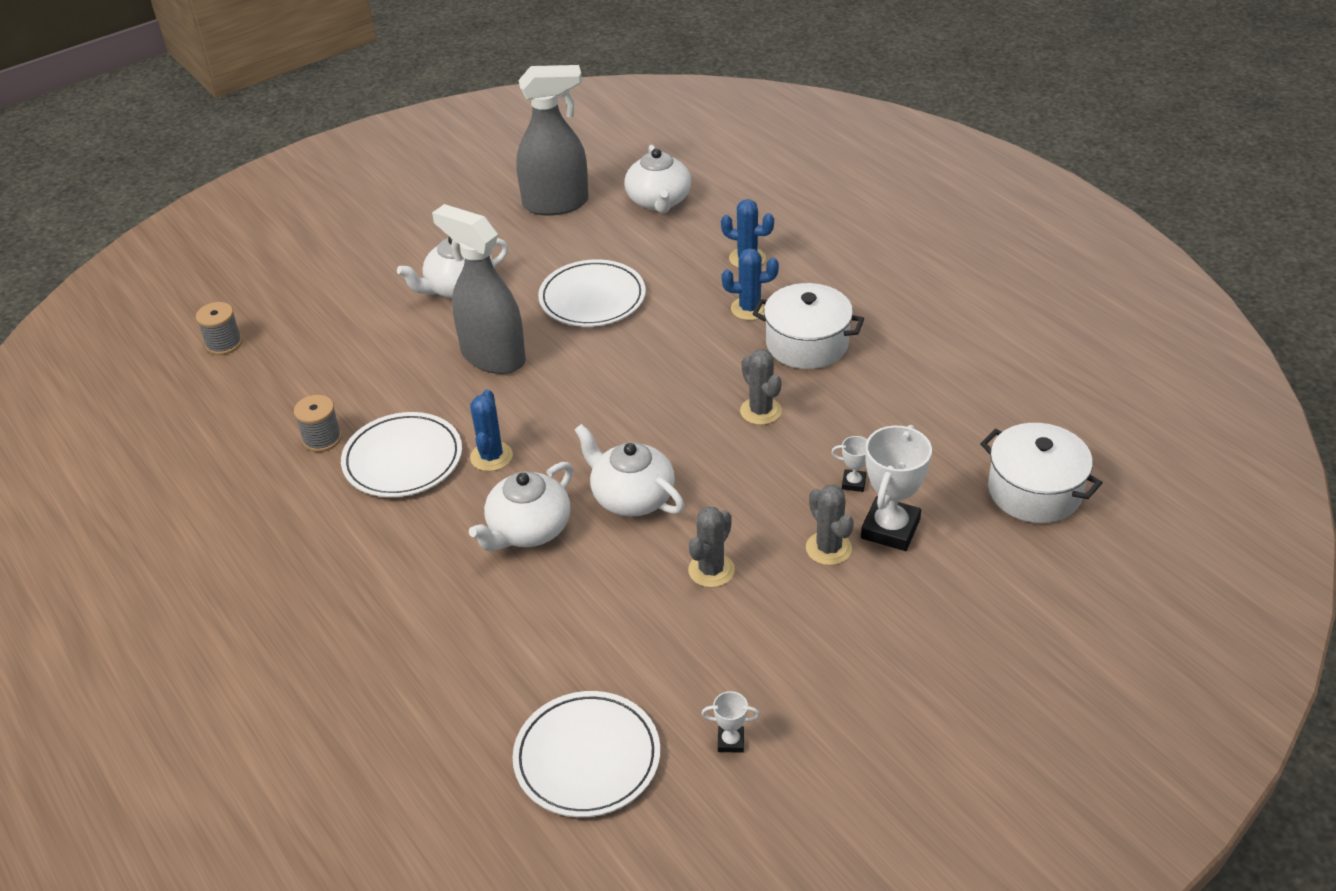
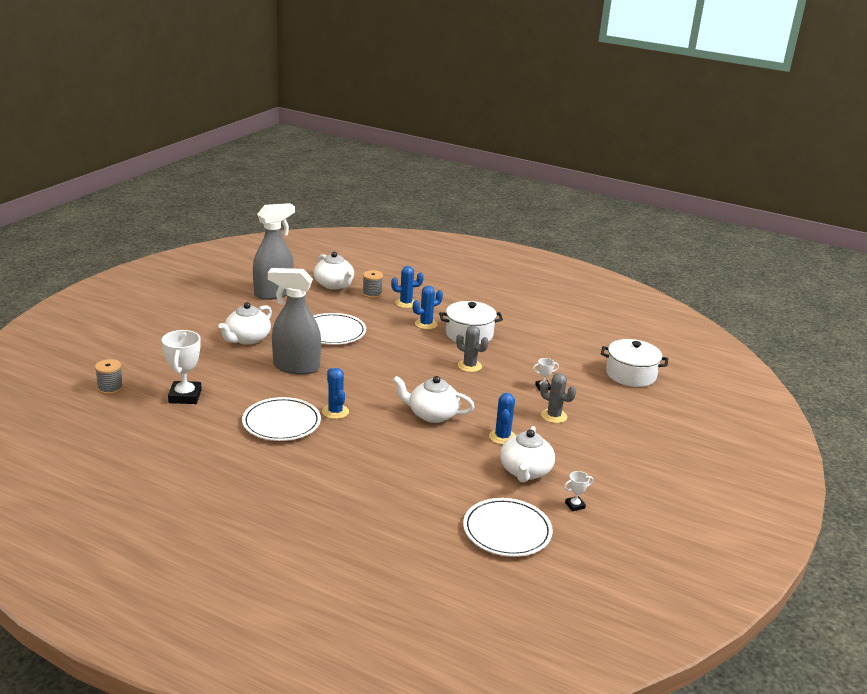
camera: 30 degrees left, 15 degrees down
grey spool [294,395,342,452] -> grey spool moved to [362,270,383,298]
white teapot [469,462,573,551] -> white teapot moved to [500,426,555,482]
grey cactus [688,506,735,588] -> blue cactus [489,393,516,445]
white trophy [861,425,932,551] -> white trophy moved to [162,330,202,404]

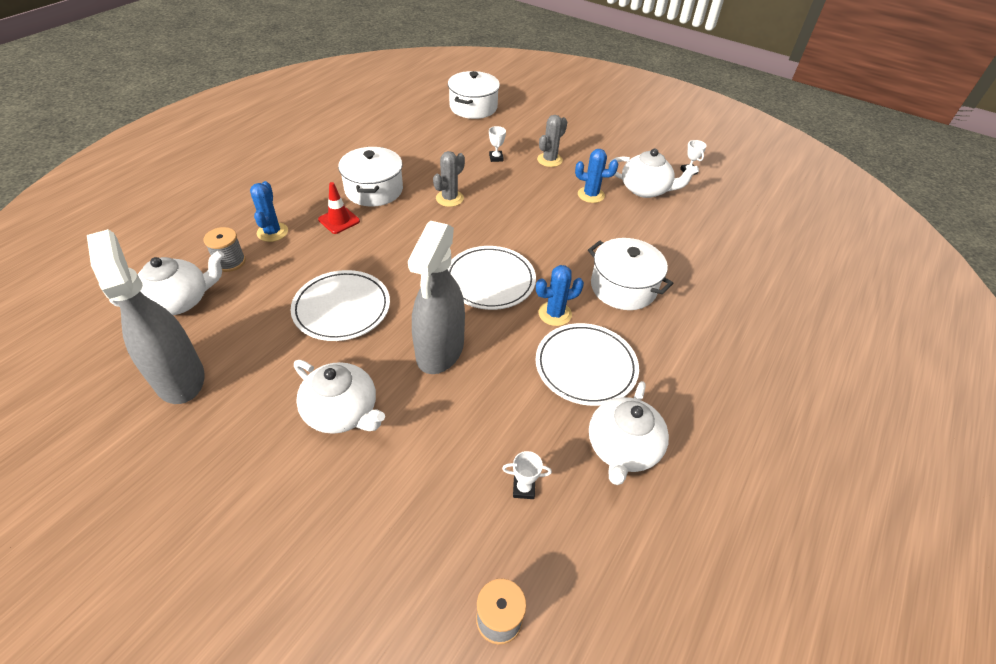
camera: 85 degrees left, 20 degrees up
white trophy [162,330,202,404] -> white trophy [502,451,552,499], size x0.47
white teapot [393,376,475,423] -> white teapot moved to [589,381,669,485]
blue cactus [413,286,443,329] -> red traffic cone [318,182,360,234]
white plate [463,498,553,557] -> white plate moved to [448,246,536,310]
none -> white pot [588,238,673,310]

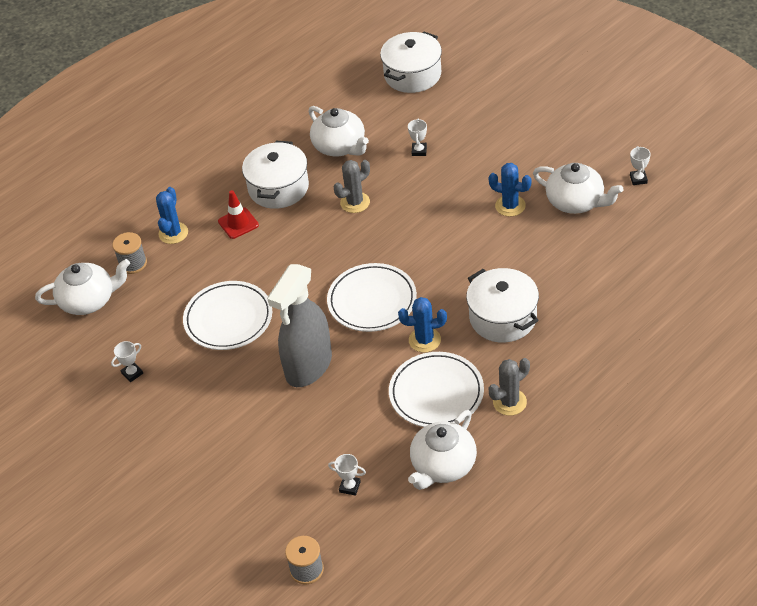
camera: 20 degrees right, 0 degrees up
grey spray bottle [87,229,204,404] -> none
white teapot [294,360,385,434] -> white teapot moved to [309,106,369,156]
grey cactus [537,115,567,167] -> grey cactus moved to [488,358,530,416]
none -> white trophy [111,341,143,382]

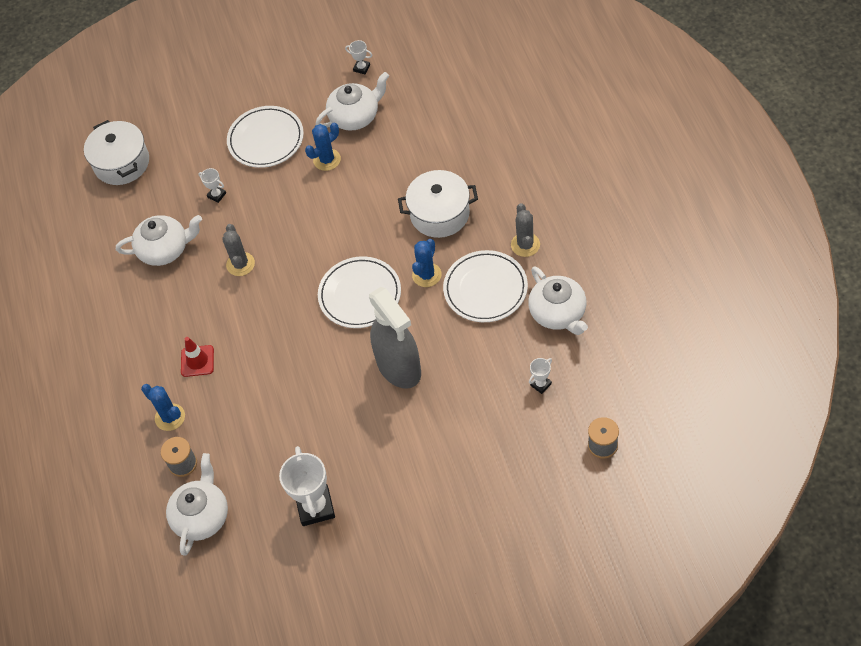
camera: 60 degrees left, 10 degrees up
white trophy [111,341,143,382] -> white trophy [279,446,335,526], size x2.11
white plate [183,281,272,350] -> white plate moved to [227,106,304,168]
white pot [242,141,309,209] -> none

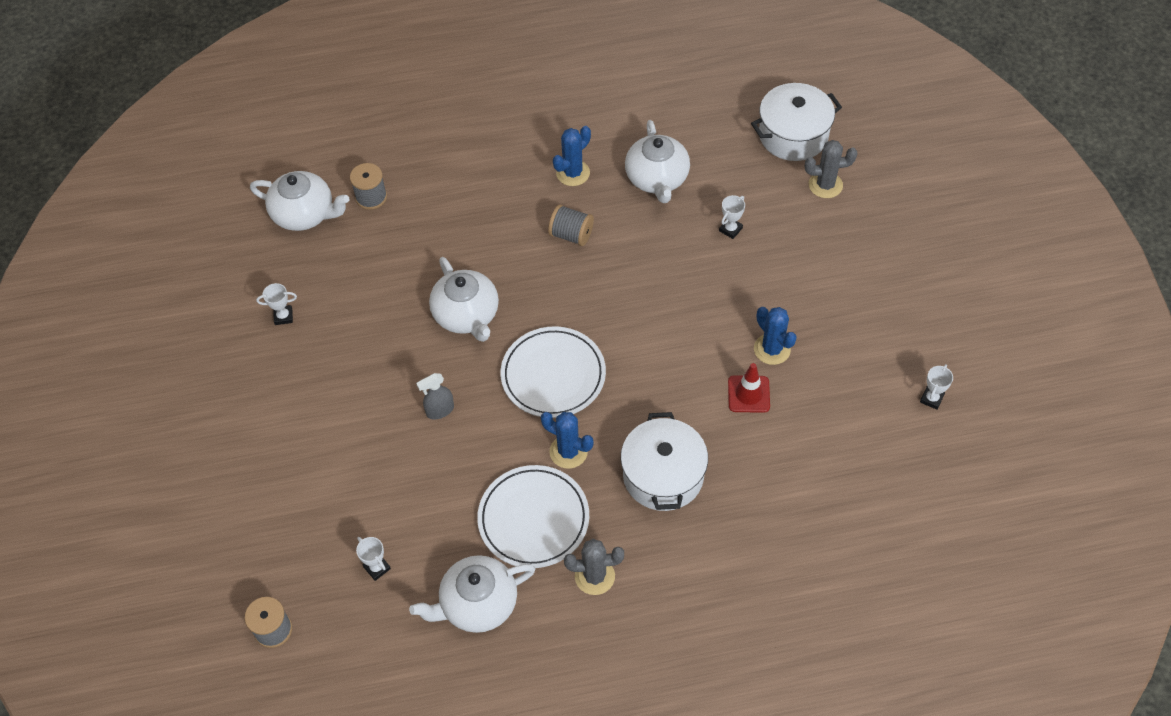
camera: 90 degrees right, 0 degrees up
blue cactus [141,384,185,431] -> blue cactus moved to [553,126,591,186]
red traffic cone [181,337,214,377] -> red traffic cone moved to [728,363,770,413]
grey cactus [222,224,255,276] -> grey cactus moved to [805,140,858,198]
white plate [227,106,304,168] -> none
white trophy [279,446,335,526] -> white trophy [256,283,297,325], size x0.47
white teapot [316,72,389,131] -> white teapot moved to [429,257,499,342]
grey spray bottle [369,287,421,389] -> grey spray bottle [416,373,454,419], size x0.41
none -> grey spool [548,204,594,246]

